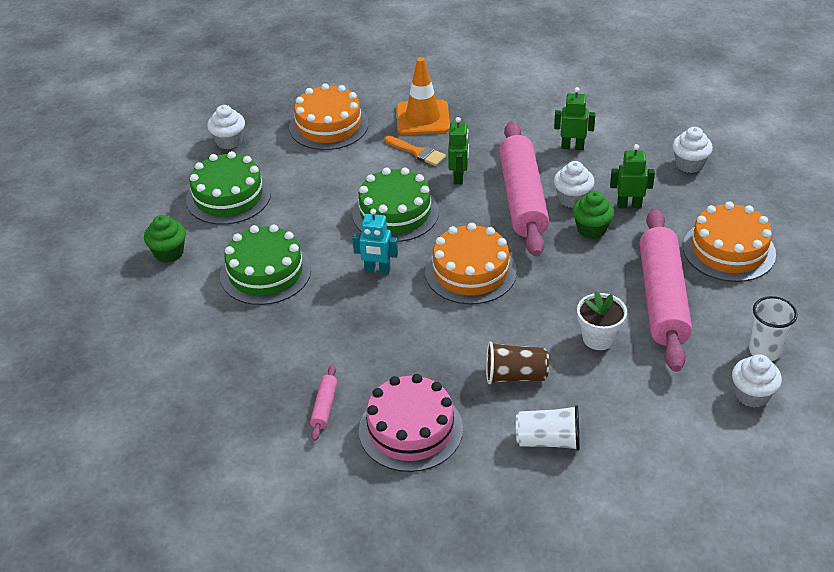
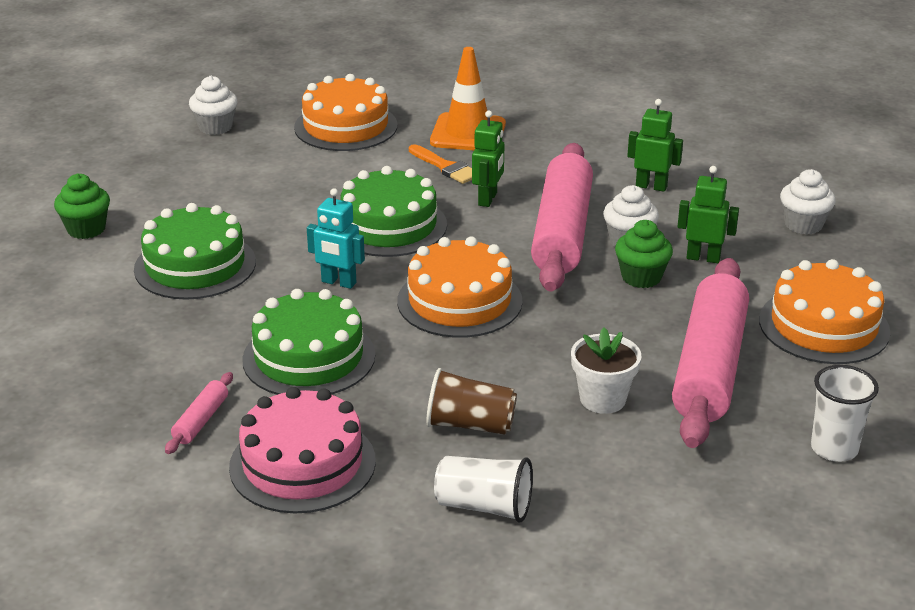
camera: 10 degrees right, 10 degrees down
green cake [186,151,271,225] -> green cake moved to [242,289,375,395]
white cupcake [732,354,782,408] -> none

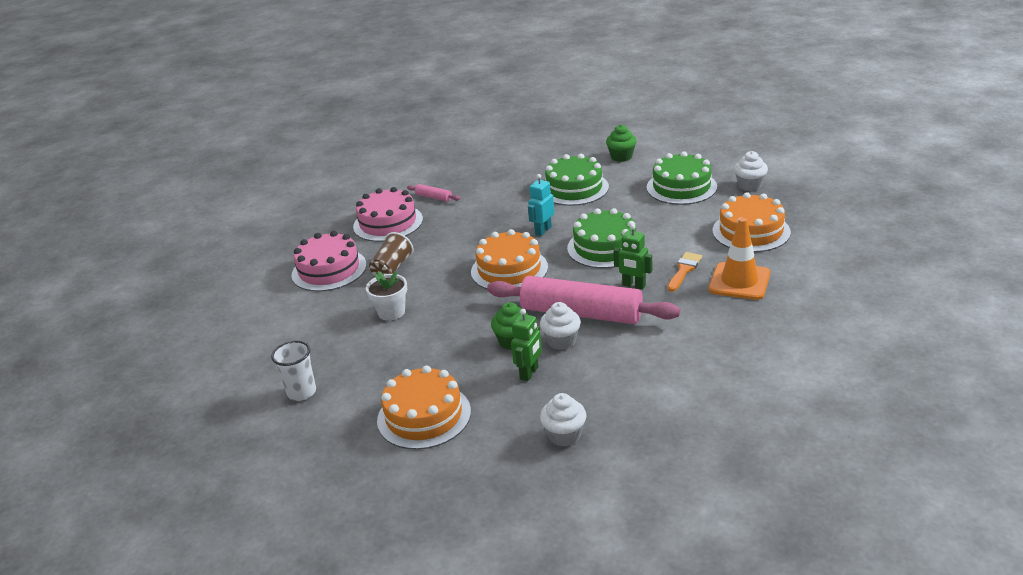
camera: 105 degrees right, 0 degrees up
green cake [242,289,375,395] -> green cake moved to [647,151,717,205]
orange brush [409,144,472,184] -> orange brush turned 150 degrees clockwise [667,252,702,292]
white cup [434,456,533,522] -> pink cake [292,231,367,292]
green robot [627,99,683,192] -> none
pink rolling pin [672,258,749,448] -> none

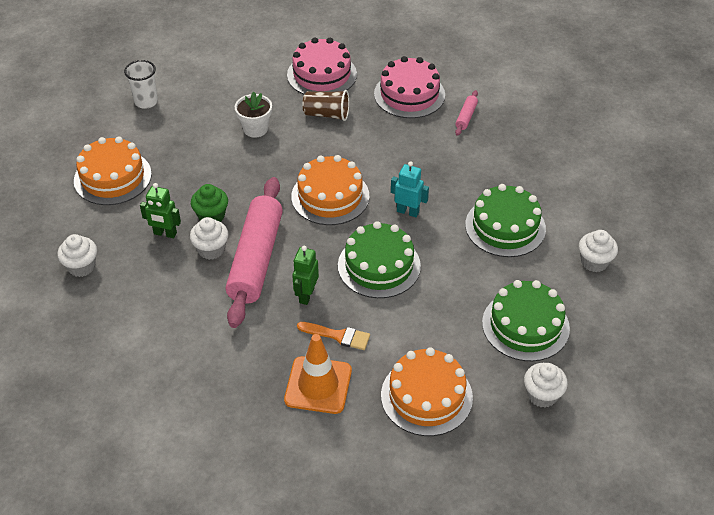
camera: 75 degrees right, 15 degrees up
green cupcake [606,124,637,162] -> white cupcake [579,230,618,272]

